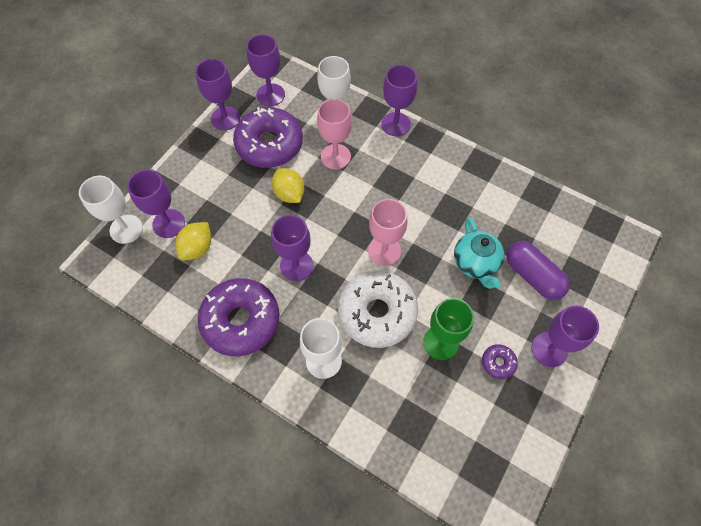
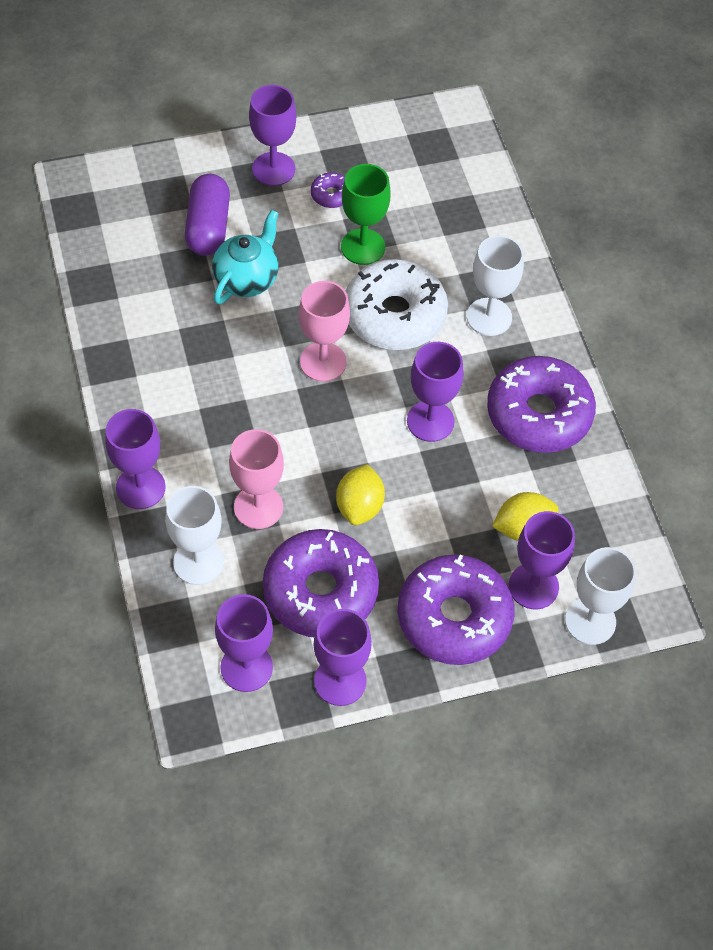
camera: 140 degrees left, 5 degrees down
none -> purple donut [397,554,515,665]

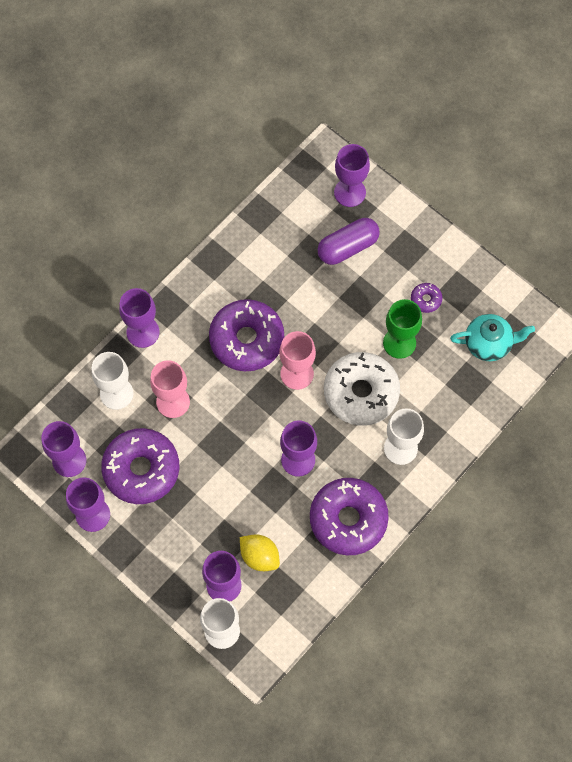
camera: 60 degrees right, 10 degrees up
turquoise teapot [212,210,278,304] -> turquoise teapot moved to [450,314,535,361]
purple goblet [249,85,296,186] -> purple goblet moved to [334,144,370,207]
yellow lemon [336,464,385,525] -> none
purple donut [397,554,515,665] -> purple donut moved to [209,299,284,371]

